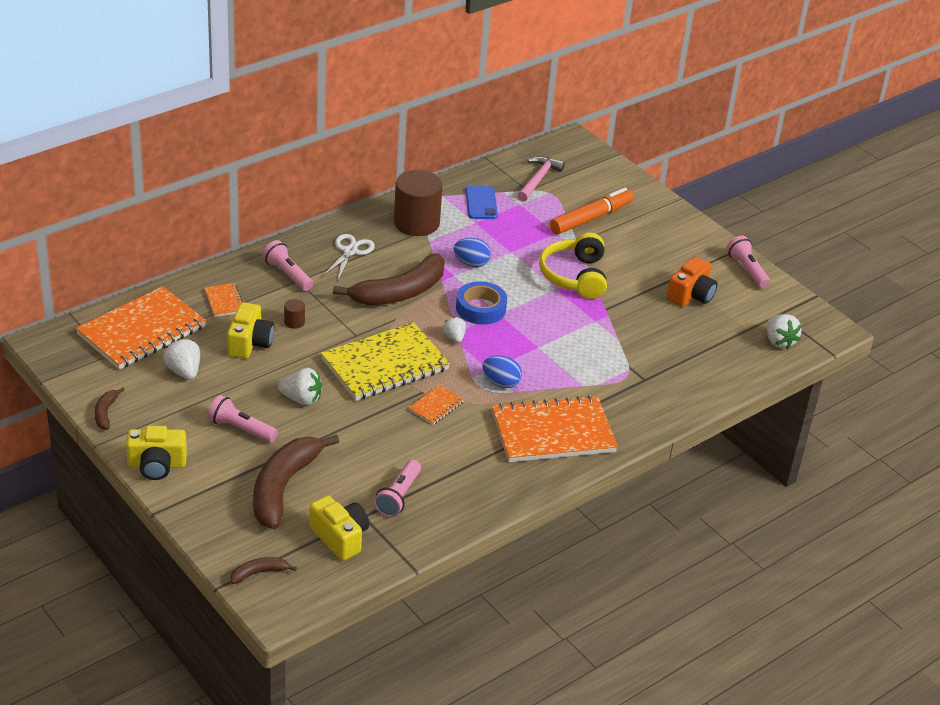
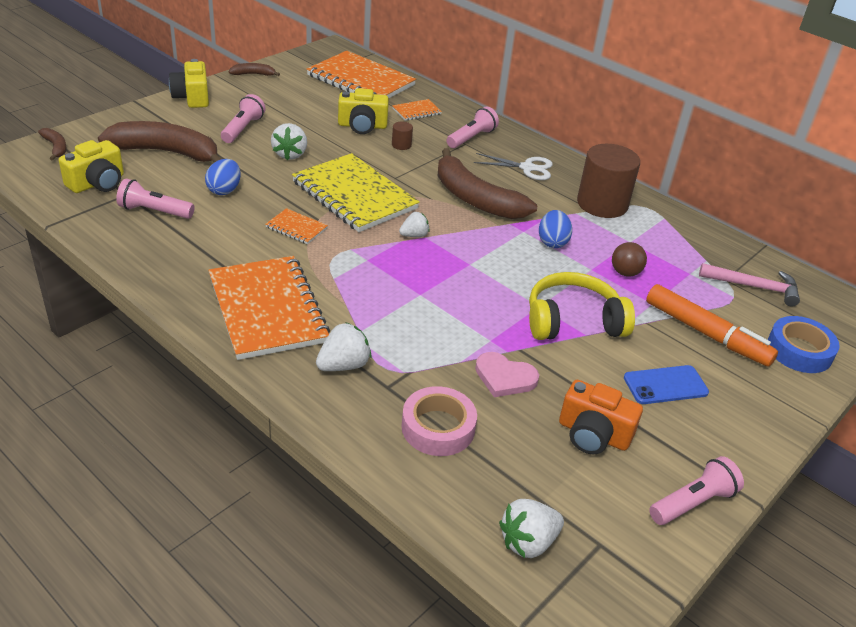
camera: 80 degrees right, 0 degrees up
white strawberry [163,338,200,380] -> white strawberry moved to [316,322,371,371]
blue tape [456,281,507,325] -> blue tape moved to [768,316,840,373]
blue phone [466,186,498,219] -> blue phone moved to [624,365,709,404]
blue egg [482,355,522,388] -> blue egg moved to [205,159,241,195]
none -> pink tape [402,386,477,456]
none -> pink heart [475,352,539,397]
none -> brown ball [612,242,647,277]

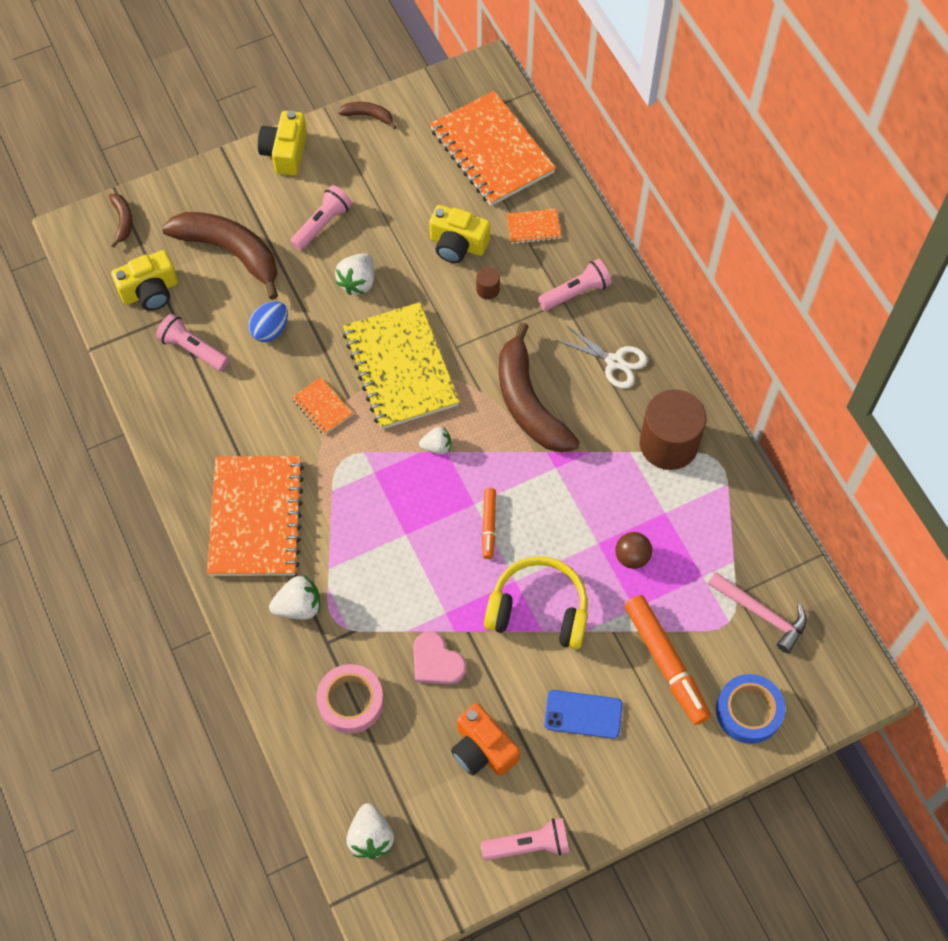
camera: 25 degrees right, 25 degrees up
white strawberry [499,499,564,558] -> white strawberry turned 90 degrees counterclockwise [346,803,394,859]
blue egg [539,210,572,248] -> none
none -> orange marker [482,488,496,559]

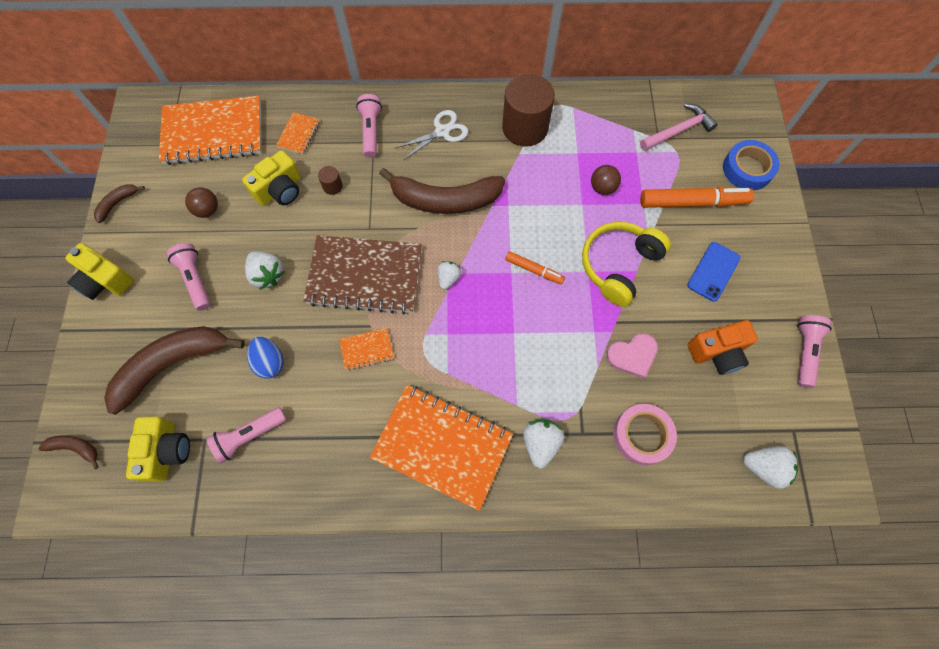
camera: 65 degrees left, 5 degrees up
yellow notebook [343,302,460,430] -> brown notebook [303,235,422,314]
none -> brown ball [185,187,218,218]

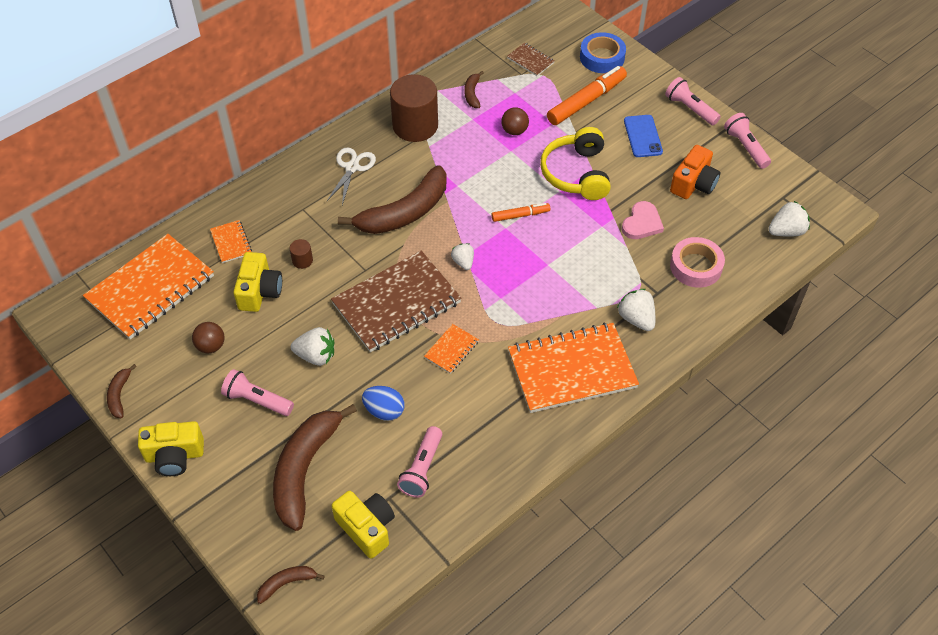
camera: 40 degrees left, 15 degrees down
pink flashlight [356,94,382,158] -> pink flashlight moved to [665,77,721,125]
pink hammer [640,104,718,151] -> brown notebook [507,43,554,76]
none -> brown banana [464,71,484,108]

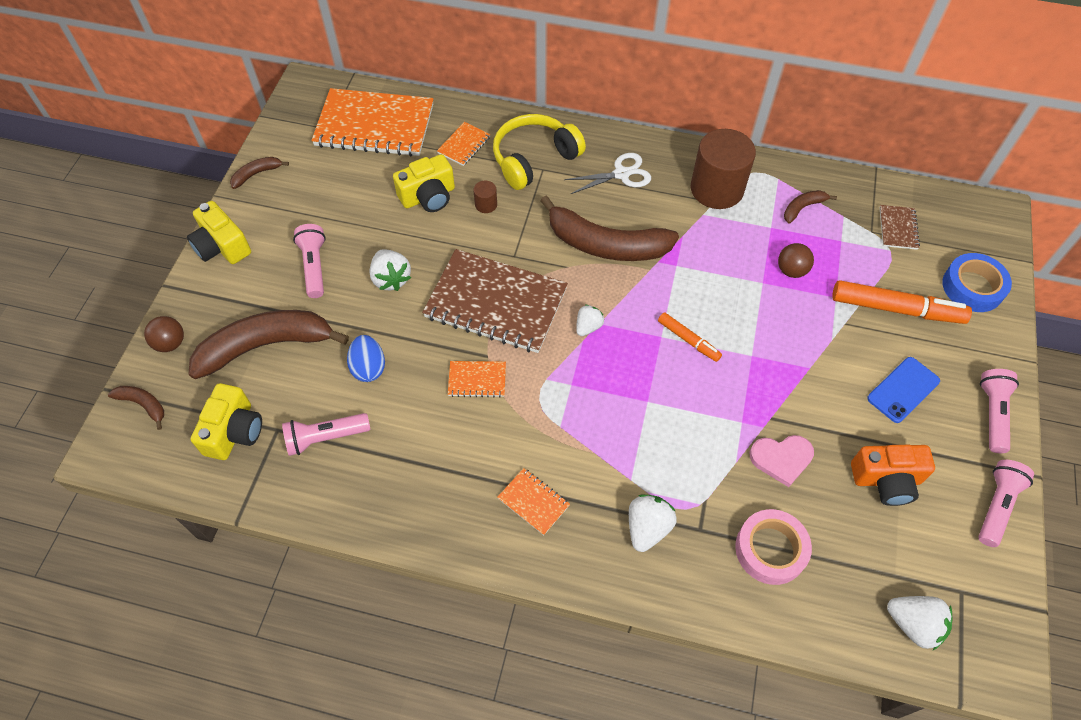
camera: 55 degrees right, 5 degrees up
brown ball [192,322,224,353] -> brown ball moved to [144,316,184,352]
orange notebook [508,322,639,413] -> orange notebook [497,468,570,535], size x0.44
yellow headphones [540,127,611,200] -> yellow headphones moved to [493,114,586,190]

